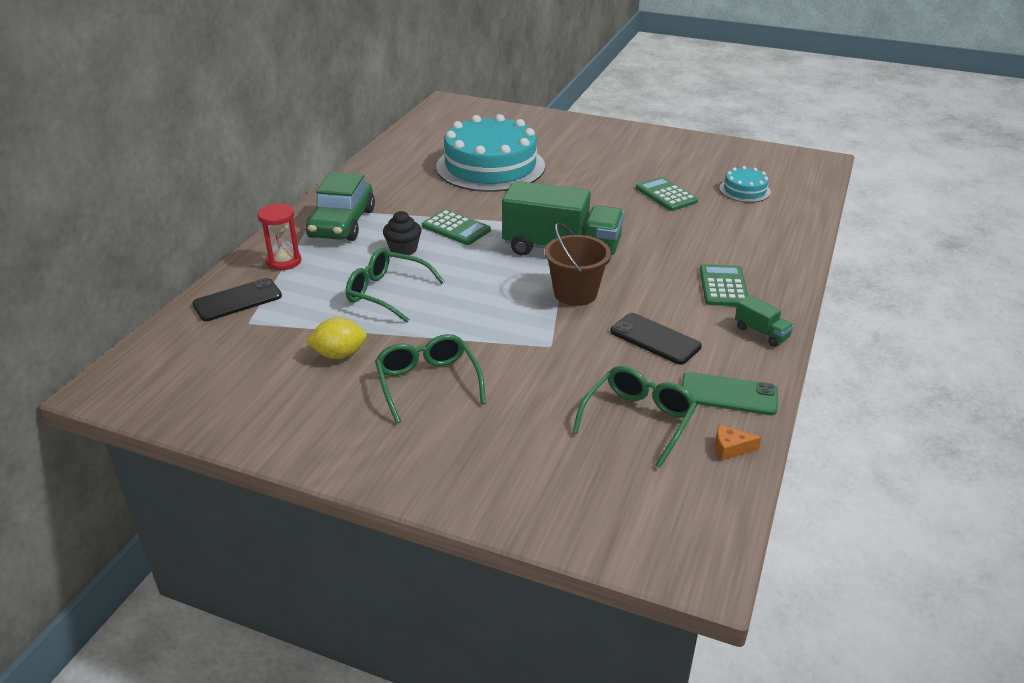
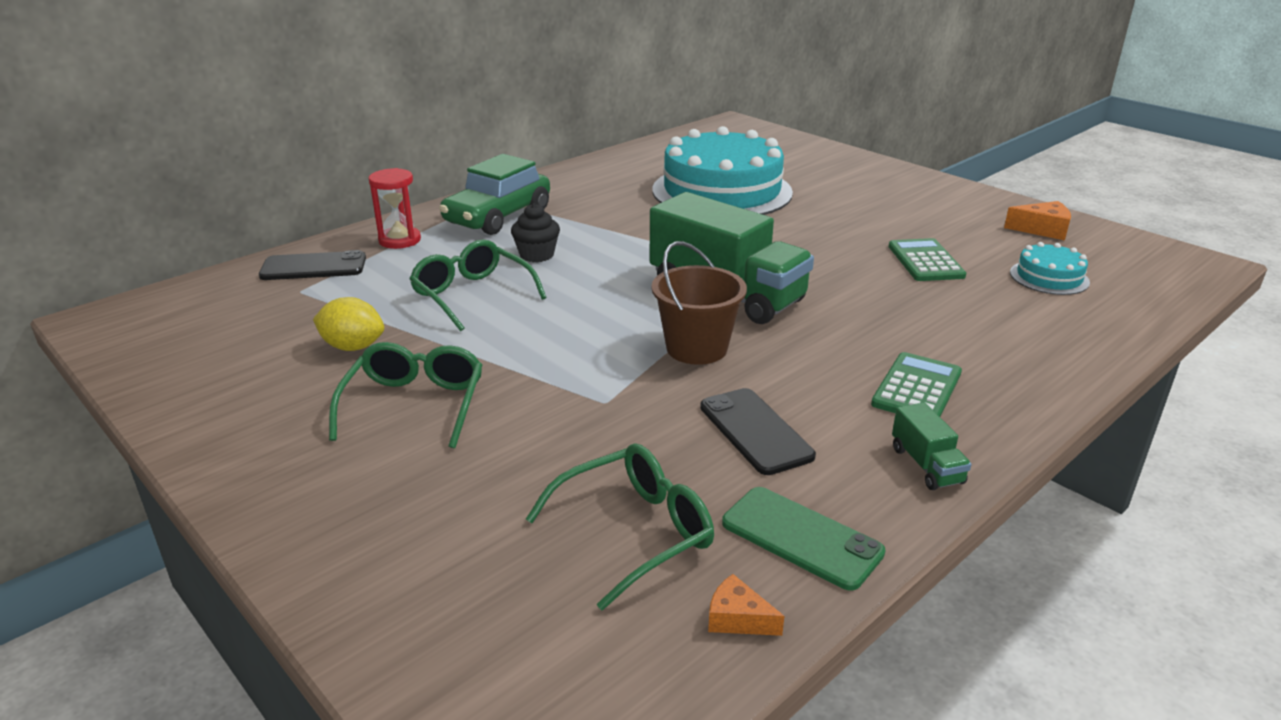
camera: 25 degrees right, 5 degrees down
green calculator [422,209,491,245] -> none
none -> orange cheese [1004,201,1071,241]

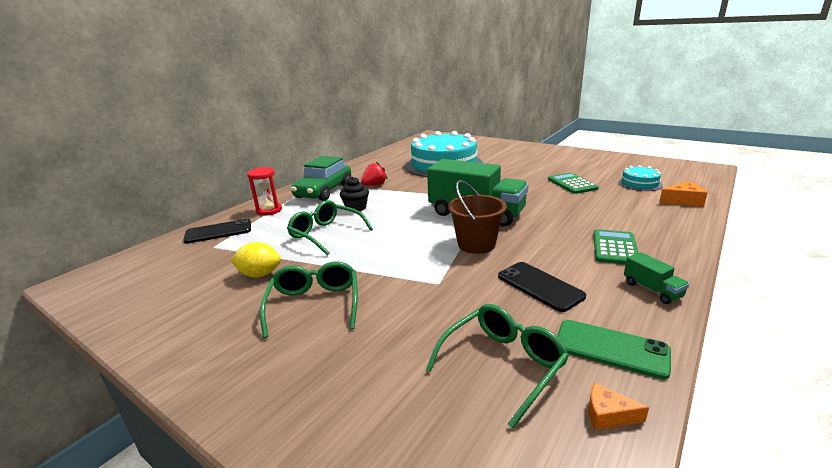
camera: 10 degrees left, 5 degrees down
orange cheese [1004,201,1071,241] -> orange cheese moved to [659,181,708,207]
none -> red strawberry [361,162,388,186]

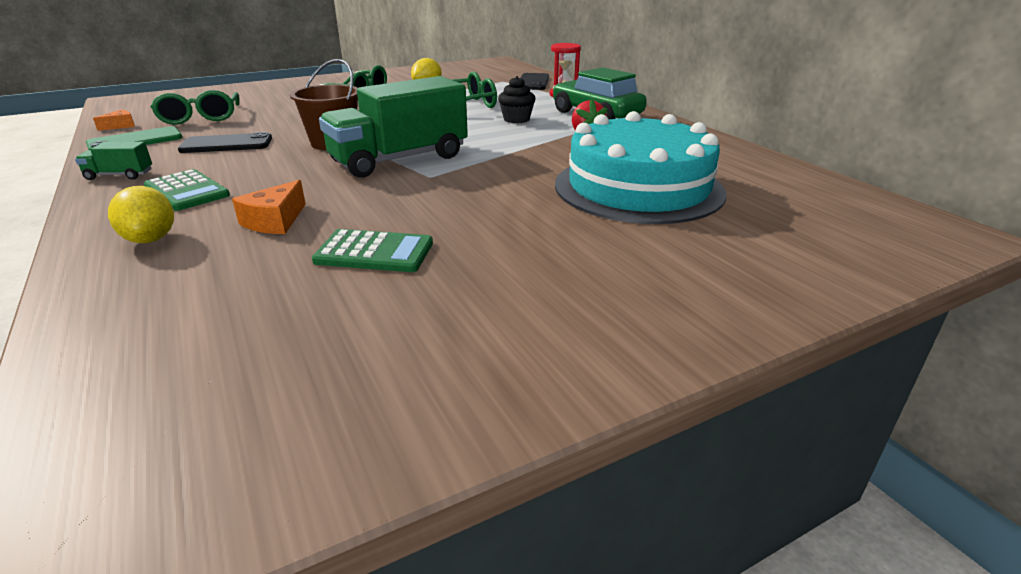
camera: 115 degrees right, 5 degrees up
turquoise cake [618,165,663,191] -> none
orange cheese [659,181,708,207] -> orange cheese moved to [232,180,306,234]
none -> yellow lemon [108,186,174,243]

